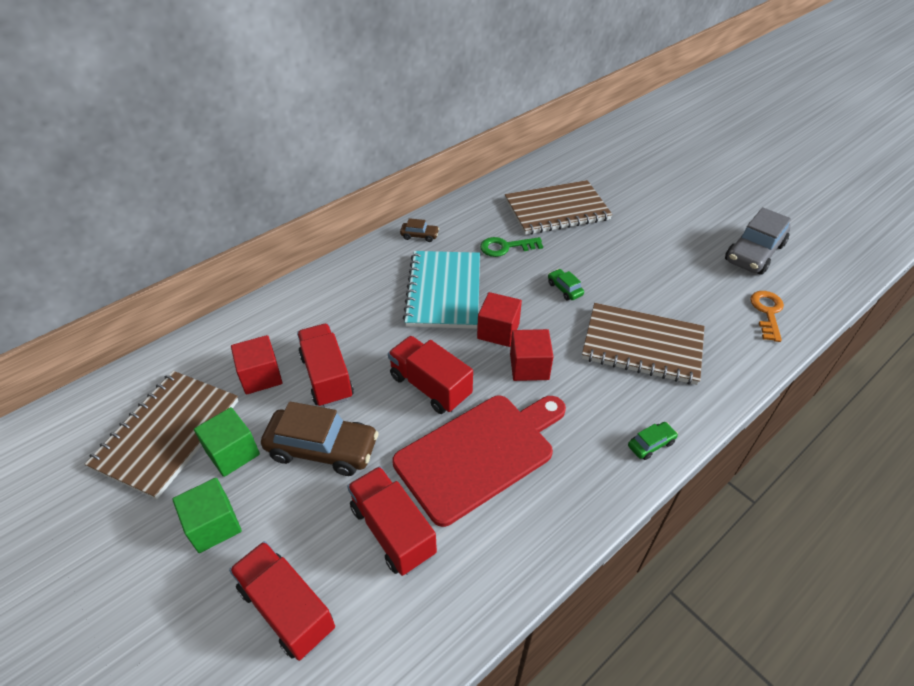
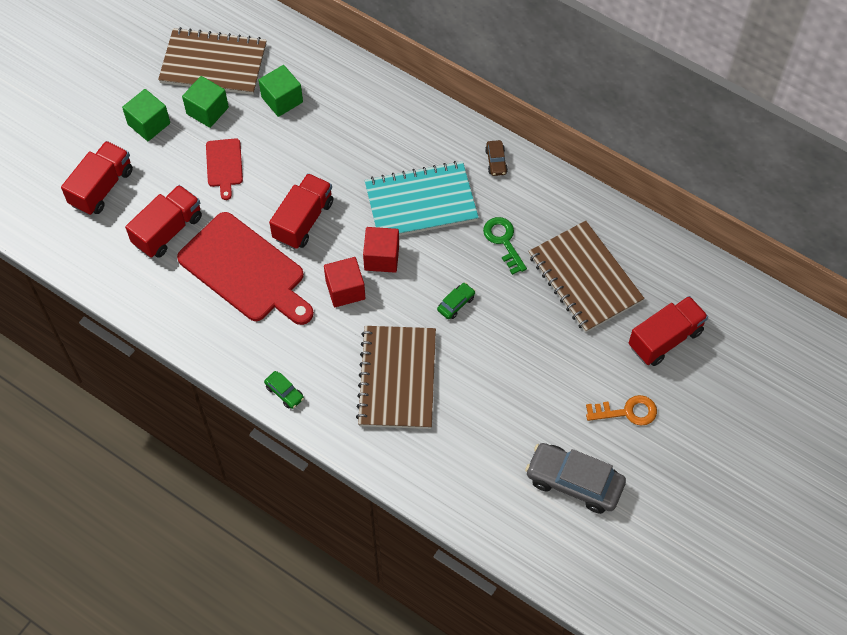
camera: 75 degrees right, 15 degrees up
red cube [231,335,283,395] -> green cube [259,65,303,117]
brown car [261,402,378,476] -> red cutting board [206,138,243,200]
red truck [297,324,354,407] -> red truck moved to [629,296,708,366]
orange key [750,291,784,342] -> orange key moved to [586,395,657,426]

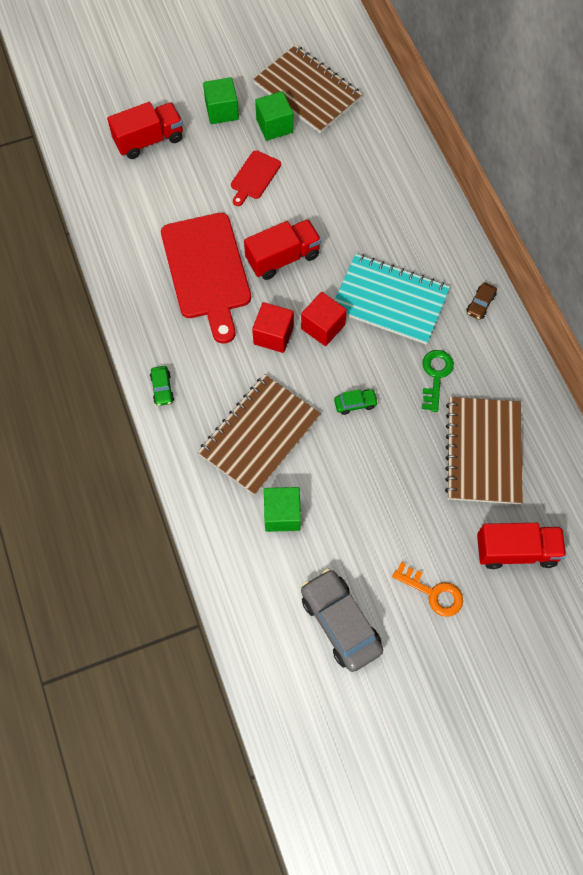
camera: 35 degrees right, 5 degrees up
red truck [125,185,202,258] -> none
green cube [259,65,303,117] -> green cube moved to [264,487,301,532]

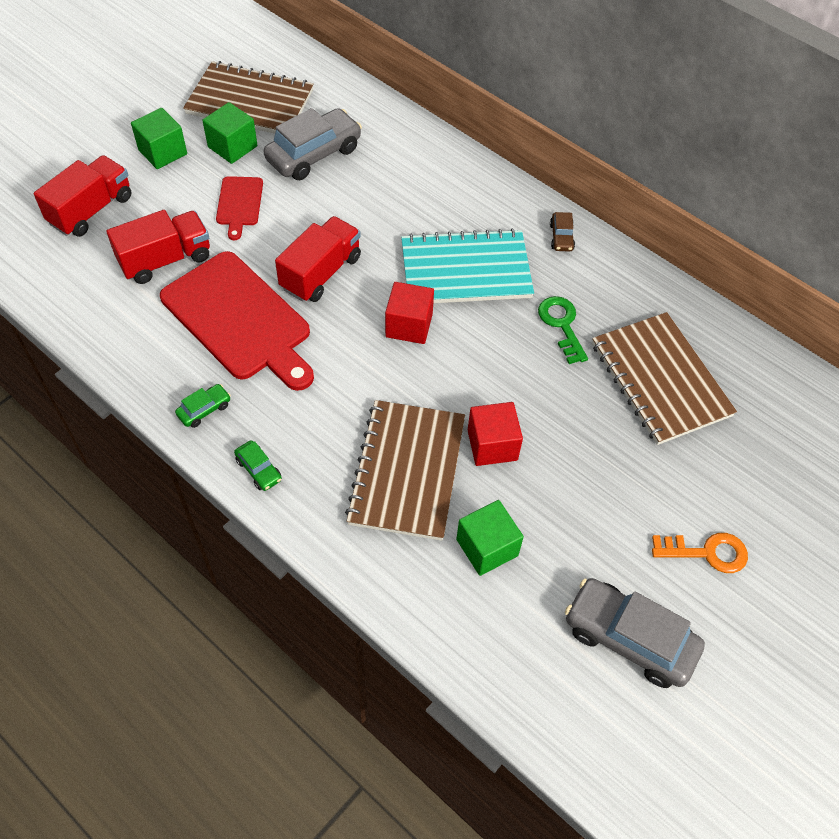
camera: 30 degrees left, 10 degrees down
red cube [252,302,294,353] -> red cube moved to [468,402,523,466]
green car [334,389,378,415] -> green car moved to [175,384,231,428]
red truck [477,523,566,569] -> red truck moved to [106,210,210,284]
none -> grey car [263,108,362,180]

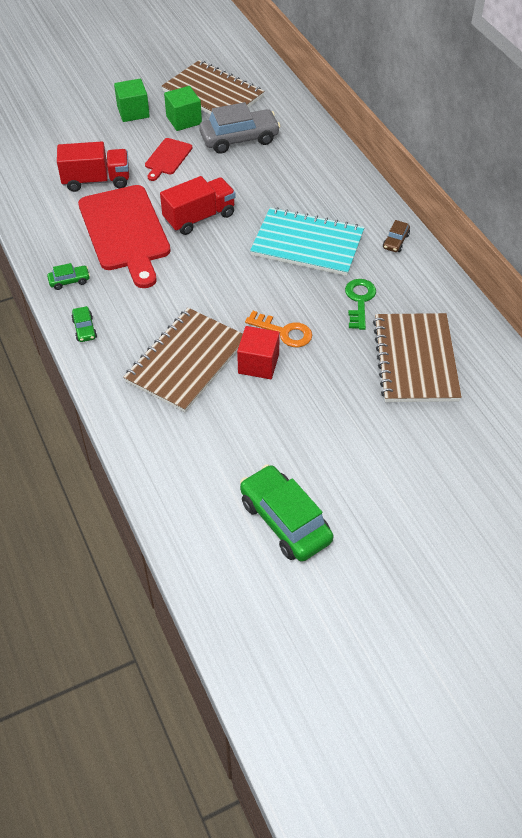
camera: 25 degrees right, 5 degrees down
red truck [34,155,131,237] -> none
red cube [385,282,434,344] -> none
green cube [456,500,524,576] -> none
grey car [565,578,705,688] -> green car [240,464,333,562]
orange key [652,533,748,573] -> orange key moved to [245,311,312,347]

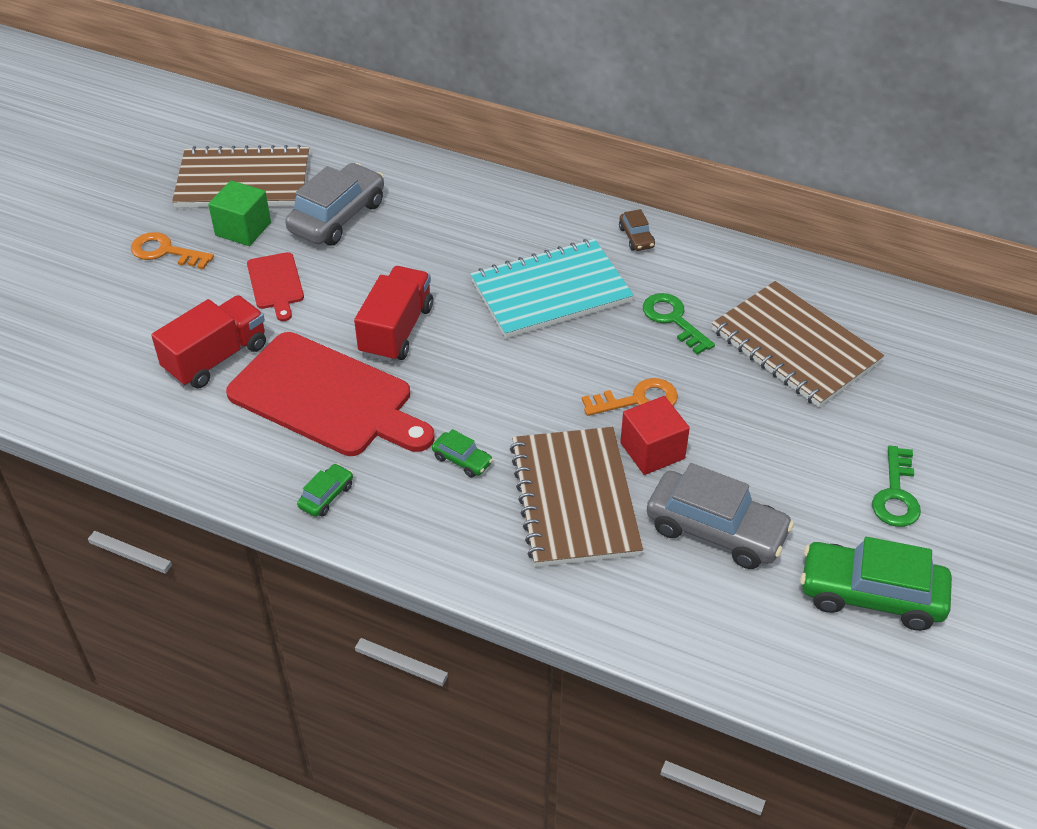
camera: 40 degrees left, 5 degrees down
green car [71,306,97,342] -> green car moved to [432,429,493,477]
green cube [114,79,150,122] -> orange key [131,232,214,270]
none -> grey car [647,463,794,569]
none -> green key [872,446,921,527]

